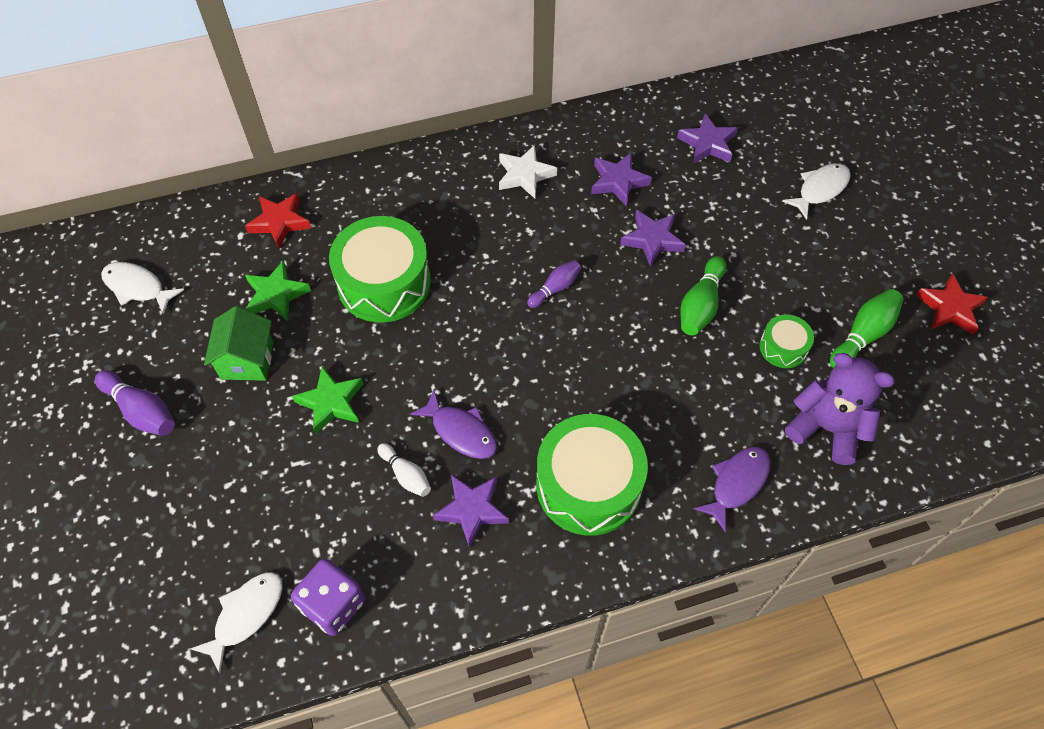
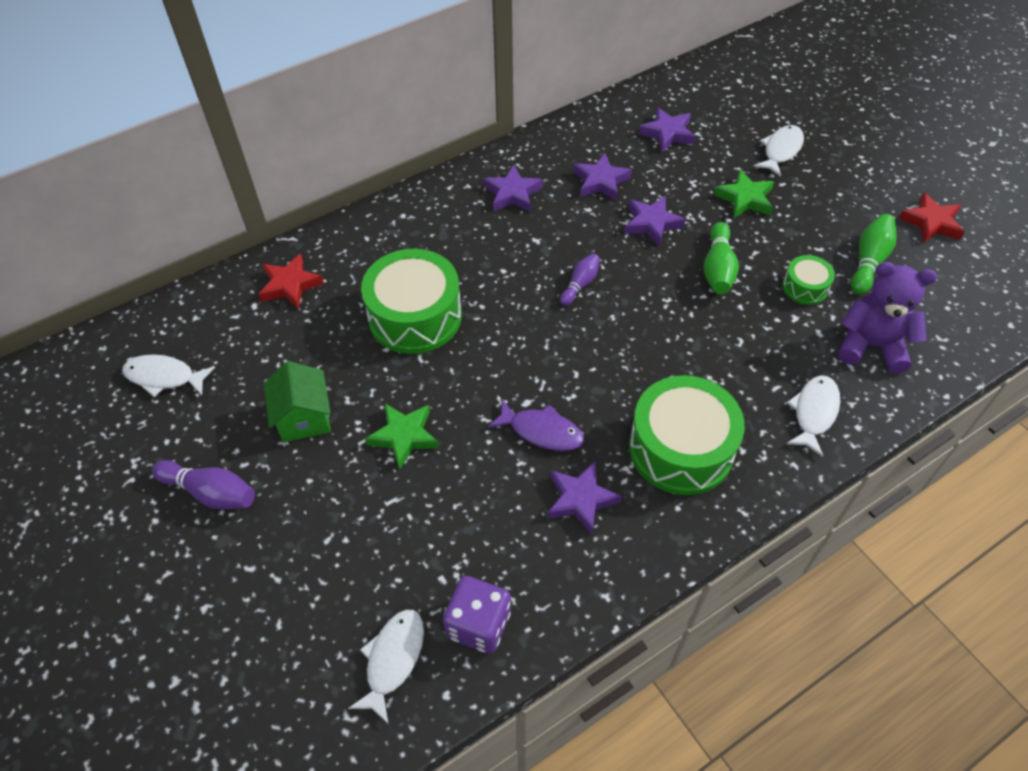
camera: 15 degrees left, 5 degrees down
green star [245,260,311,321] -> green star moved to [714,169,774,218]
white bowling pin [377,443,431,497] -> none
white star [499,145,557,198] -> purple star [484,165,543,212]
purple fish [694,447,771,532] -> white fish [786,375,840,457]

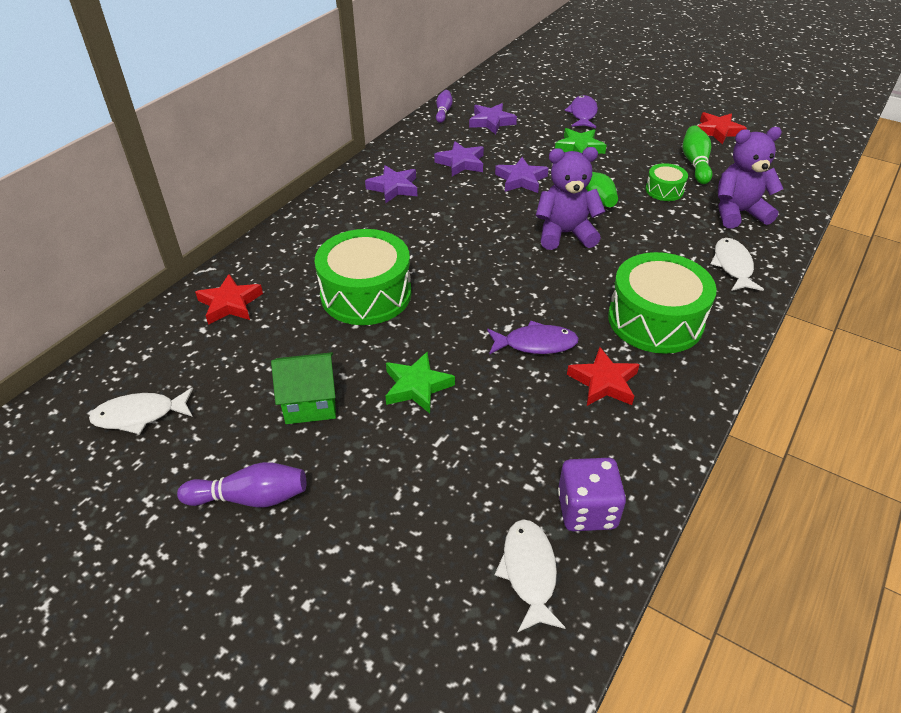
camera: 25 degrees left, 10 degrees down
green house [264,361,331,442] -> green house turned 60 degrees counterclockwise [271,352,336,424]
purple star [547,462,622,535] -> red star [567,347,640,406]
purple bowling pin [560,253,600,306] -> purple bowling pin moved to [436,90,453,123]
white fish [753,125,804,177] -> purple fish [564,95,598,128]
none -> purple teddy bear [536,147,606,250]

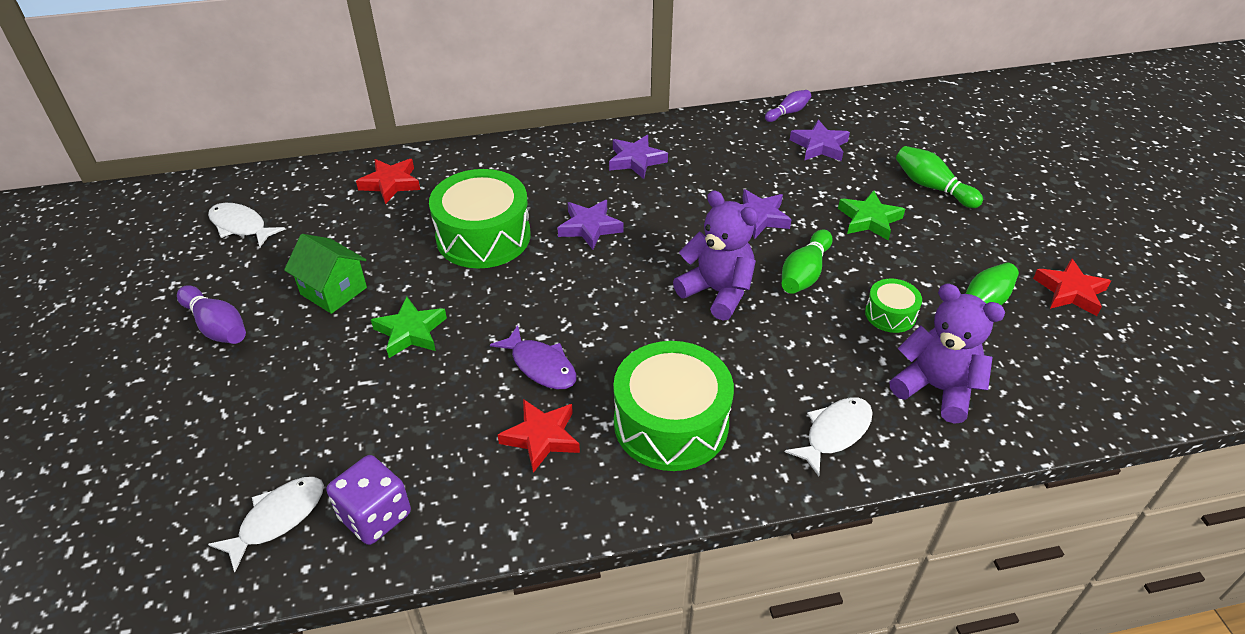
camera: 45 degrees right, 0 degrees up
purple star [434,141,484,177] -> purple star moved to [557,200,624,250]
purple fish [564,95,598,128] -> green bowling pin [896,146,983,208]

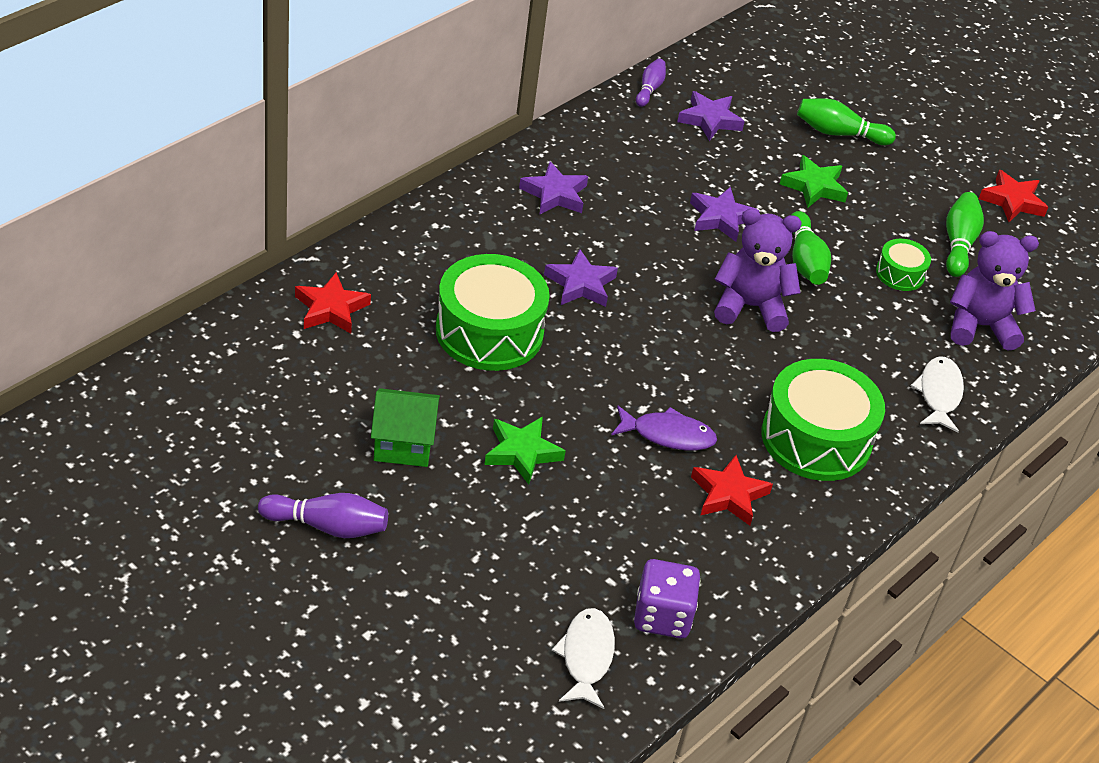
camera: 40 degrees left, 0 degrees up
white fish [208,203,285,247] -> none

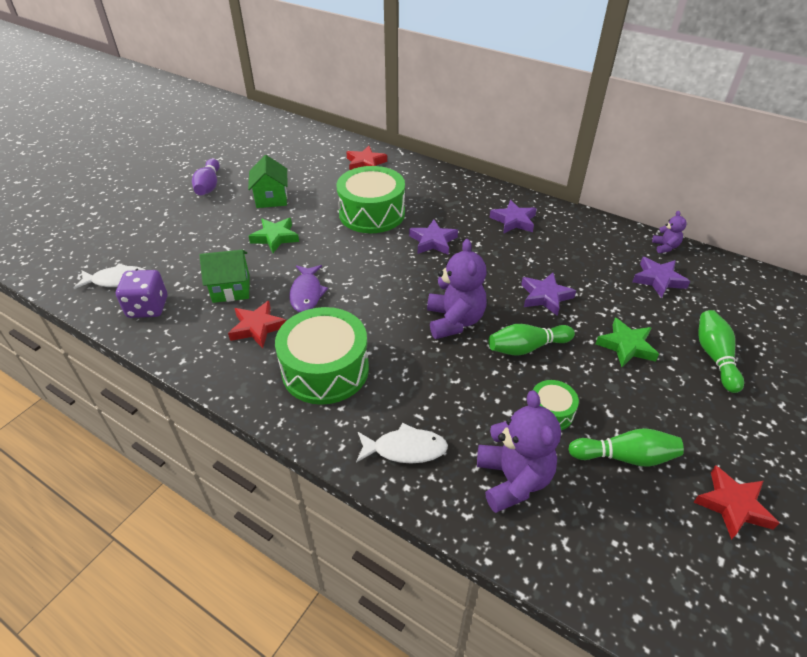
camera: 85 degrees right, 0 degrees up
purple bowling pin [636,59,666,107] -> purple teddy bear [652,211,687,253]
none -> green house [199,250,250,303]

